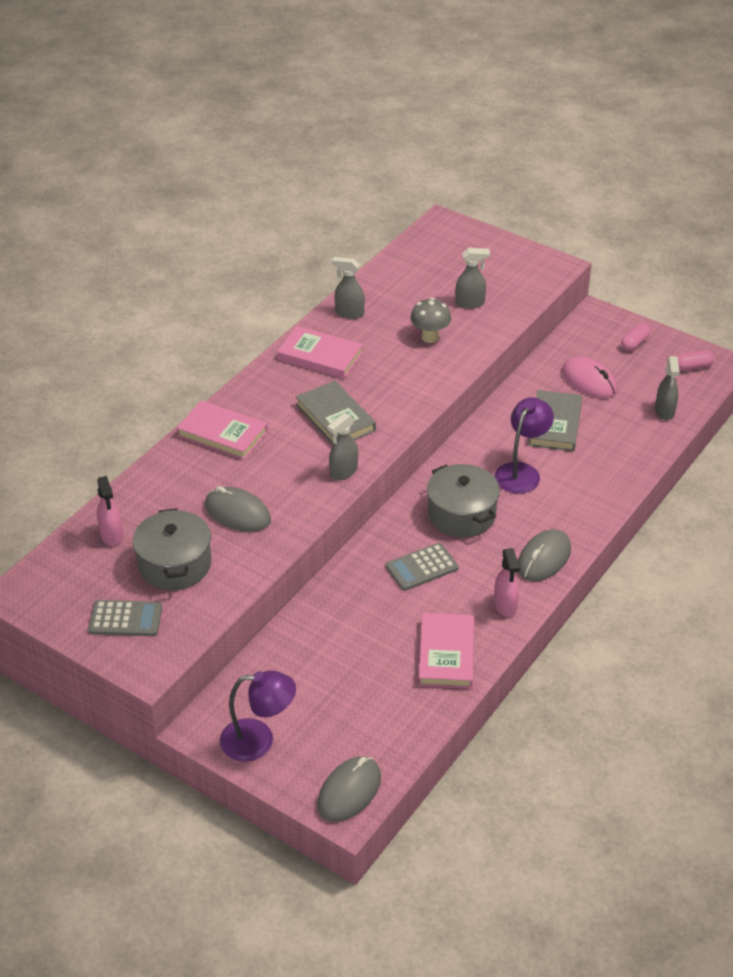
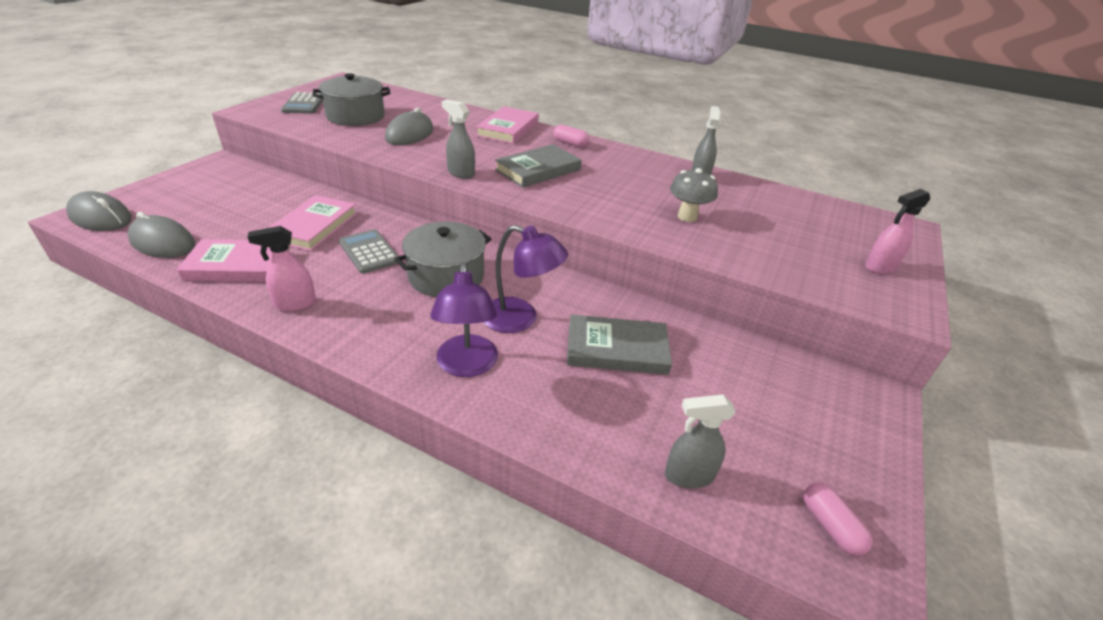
camera: 80 degrees right, 5 degrees down
pink spray bottle [97,476,123,546] -> pink spray bottle moved to [865,189,930,274]
purple lamp [220,670,296,762] -> purple lamp moved to [430,263,498,377]
pink book [277,326,363,379] -> pink book moved to [268,195,357,251]
grey spray bottle [455,248,490,309] -> none
grey mouse [518,529,571,581] -> grey mouse moved to [128,212,195,258]
pink mouse [562,356,617,399] -> none
pink capsule [621,323,651,351] -> pink capsule moved to [553,125,589,147]

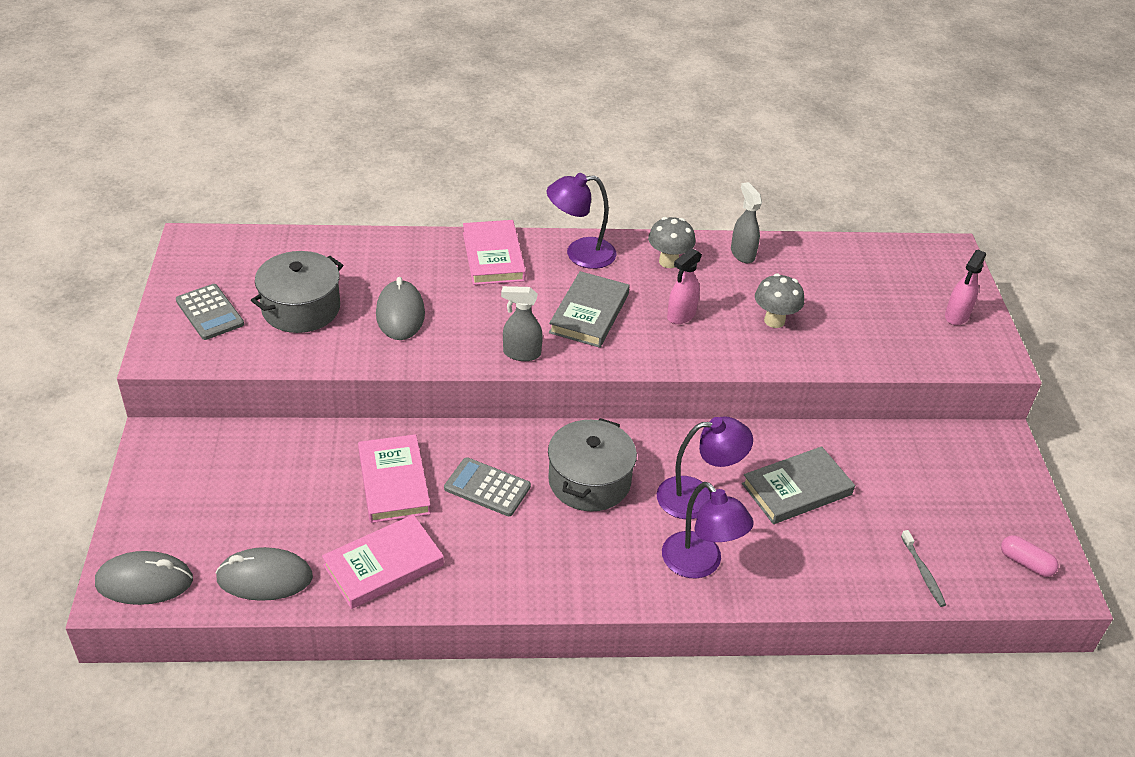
camera: 30 degrees left, 5 degrees up
pink spray bottle [248,226,316,311] -> pink spray bottle moved to [667,248,702,324]
pink capsule [553,125,589,147] -> purple lamp [547,173,617,269]
grey spray bottle [665,395,736,489] -> grey toothbrush [901,530,946,607]
none -> grey mushroom [648,217,695,268]

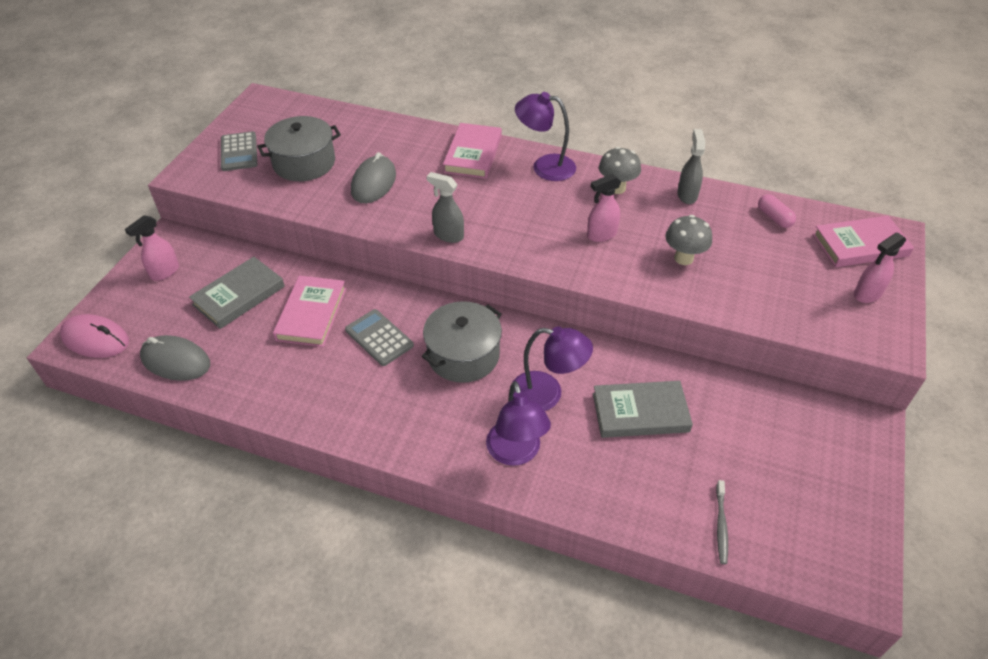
camera: 25 degrees right, 5 degrees up
grey mouse [95,551,193,605] -> pink mouse [60,314,129,358]
pink book [322,514,444,609] -> pink book moved to [813,216,914,267]
grey book [549,271,630,348] -> grey book moved to [189,257,285,329]
pink capsule [1001,535,1058,577] -> pink capsule moved to [758,194,796,228]
none -> pink spray bottle [125,215,179,281]

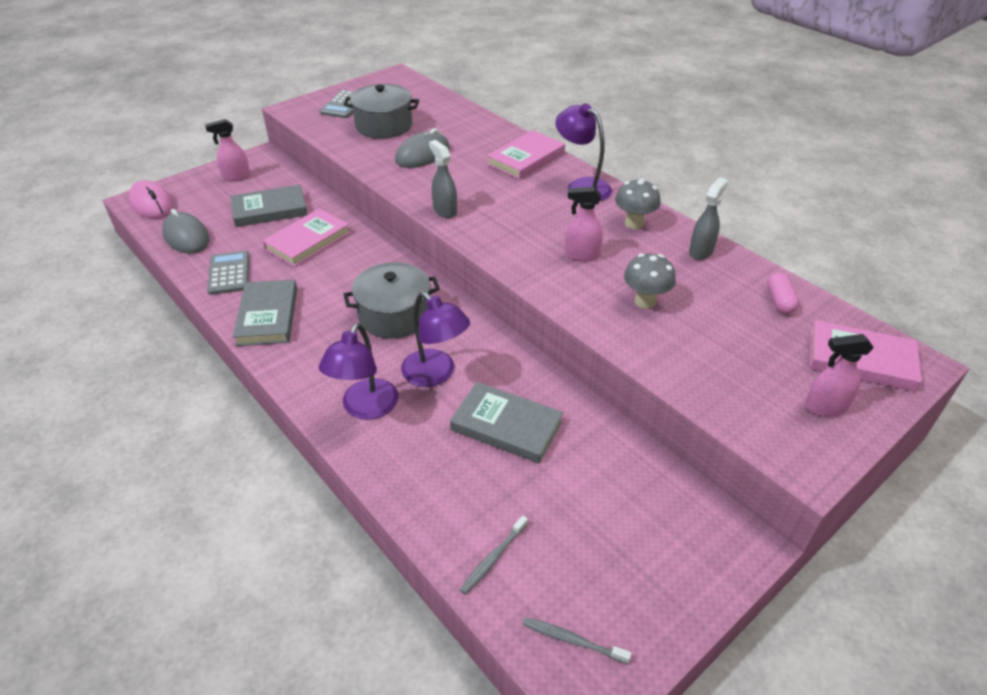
camera: 30 degrees right, 5 degrees down
grey calculator [345,309,414,366] -> grey calculator moved to [207,251,249,295]
none -> grey book [233,279,297,346]
none -> grey toothbrush [522,617,632,664]

